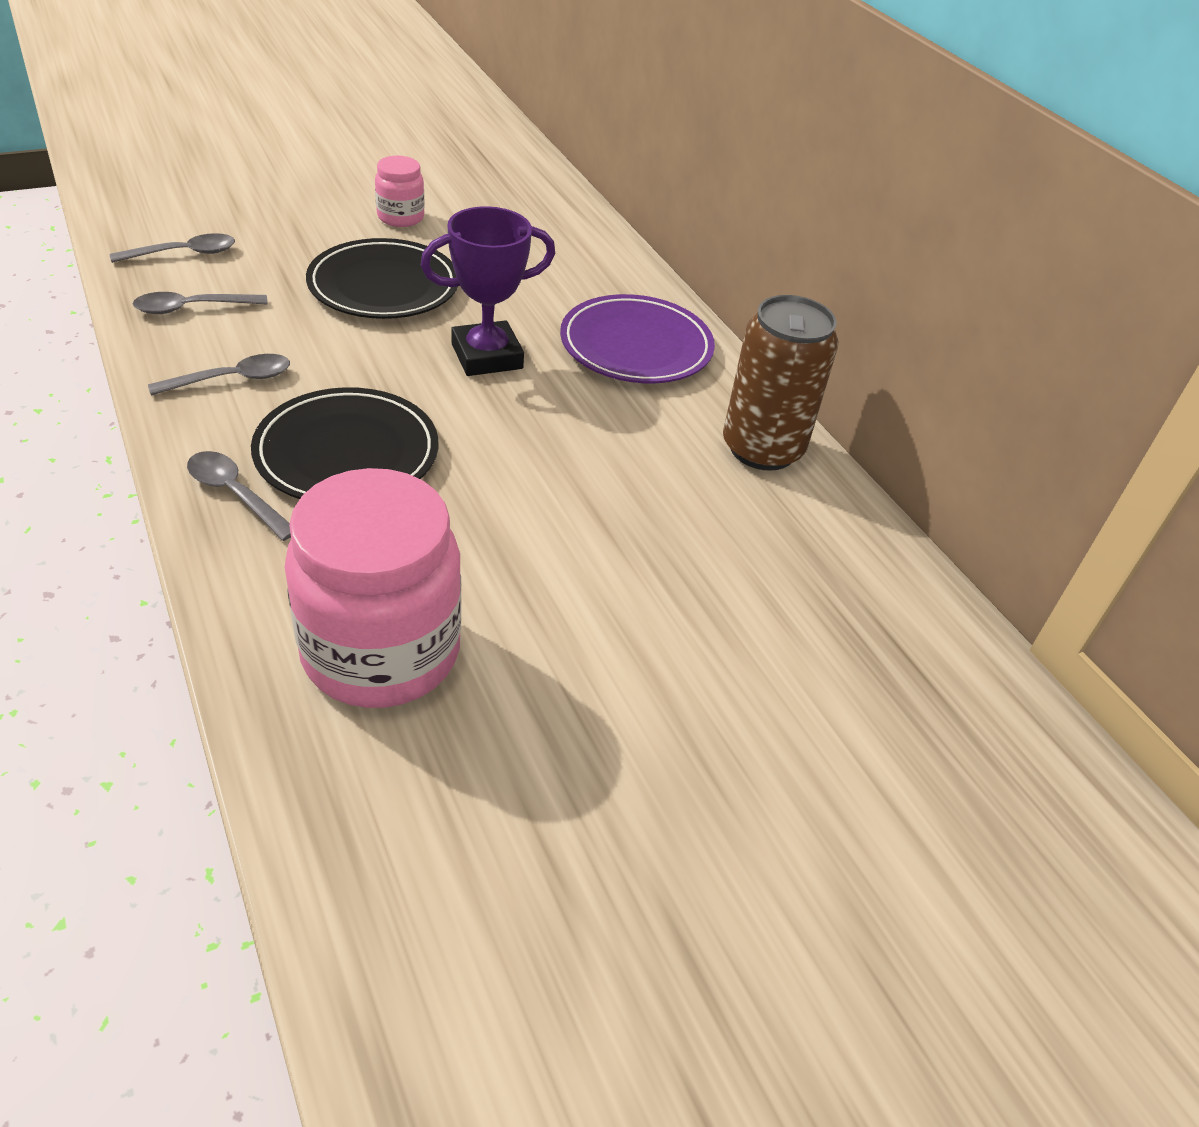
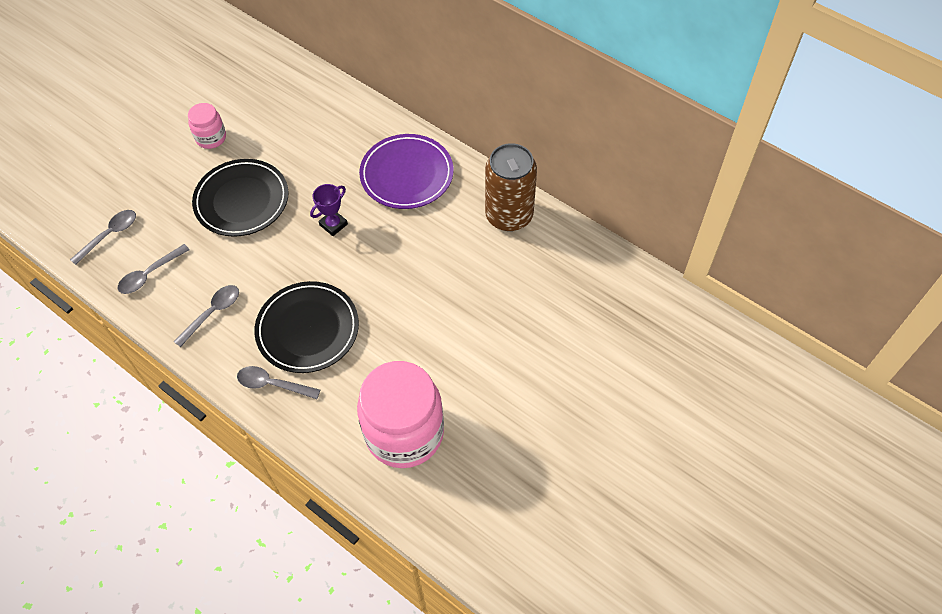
camera: 20 degrees left, 15 degrees up
purple trophy [420,206,555,376] -> purple trophy [310,184,348,236], size x0.58

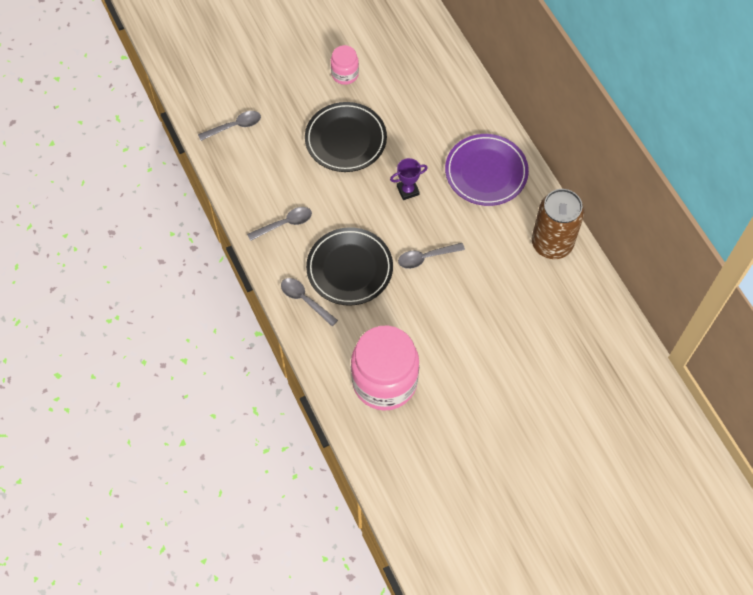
camera: 25 degrees right, 5 degrees up
grey spoon [118,244,190,294] -> grey spoon moved to [398,243,465,269]

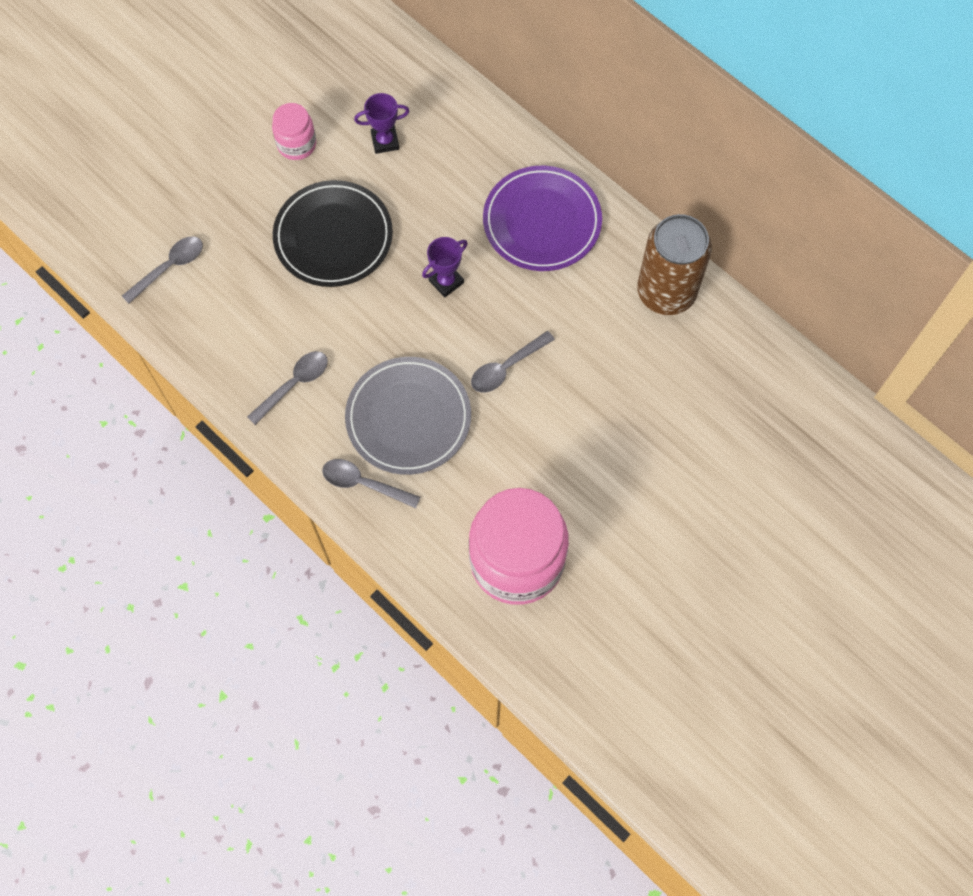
camera: 20 degrees left, 5 degrees up
black plate [306,227,393,306] -> grey plate [345,357,471,475]
none -> purple trophy [354,93,409,154]

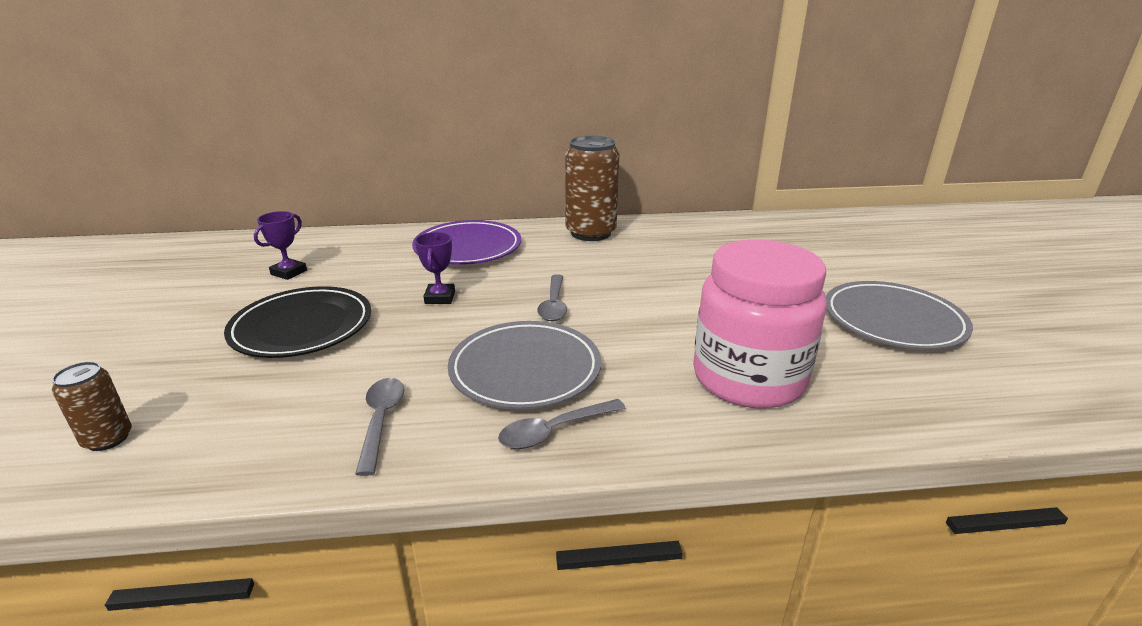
camera: 50 degrees left, 40 degrees down
grey spoon [122,236,203,304] -> brown can [52,361,132,451]
pink jar [272,103,316,160] -> none
none -> grey plate [826,281,973,350]

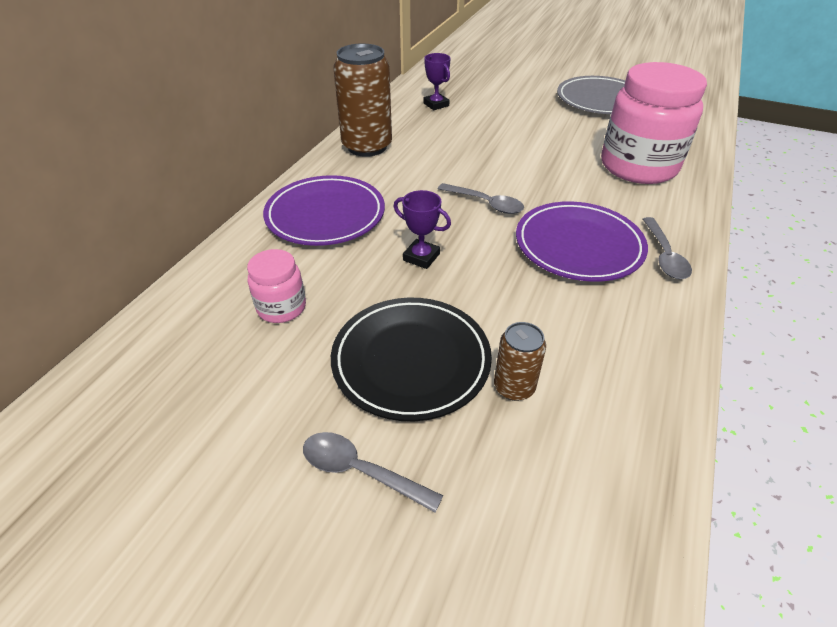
camera: 60 degrees left, 15 degrees up
brown can [52,361,132,451] -> brown can moved to [494,322,546,401]
purple trophy [254,211,307,280] -> purple trophy moved to [424,53,451,110]
grey spoon [355,378,404,476] -> grey spoon moved to [303,432,443,513]
grey plate [448,321,601,410] -> purple plate [516,201,648,282]
none -> pink jar [247,249,306,323]

